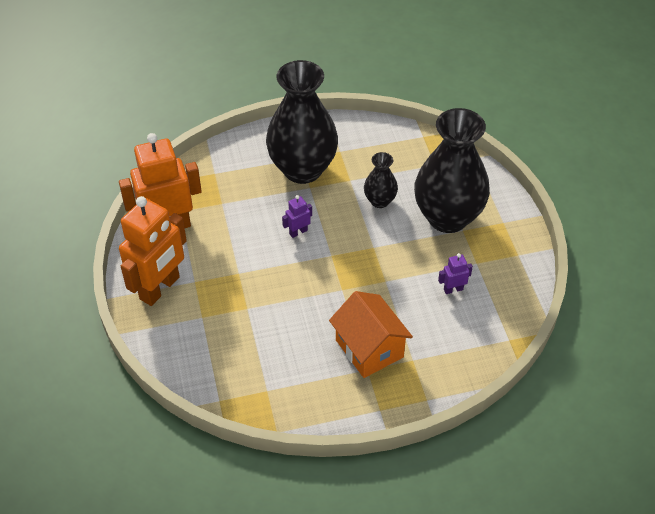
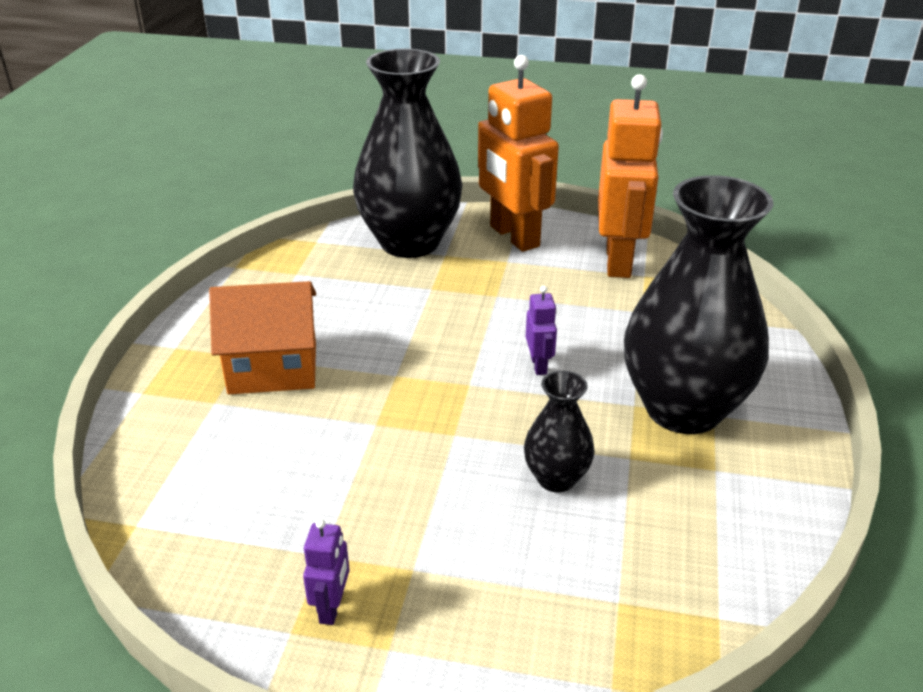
camera: 115 degrees right, 15 degrees down
black vase [414,108,490,233] -> black vase moved to [353,48,463,258]
purple robot [438,253,473,294] -> purple robot moved to [303,519,350,625]

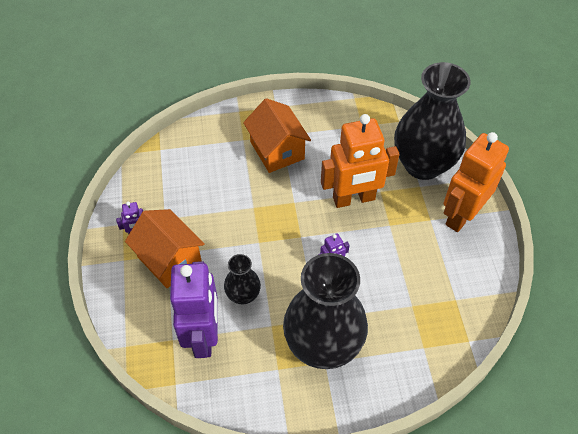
camera: 70 degrees right, 20 degrees up
orange robot [598,74,663,278] -> orange robot moved to [321,114,400,208]
none -> orange house [125,209,205,288]
none -> purple robot [170,261,218,358]

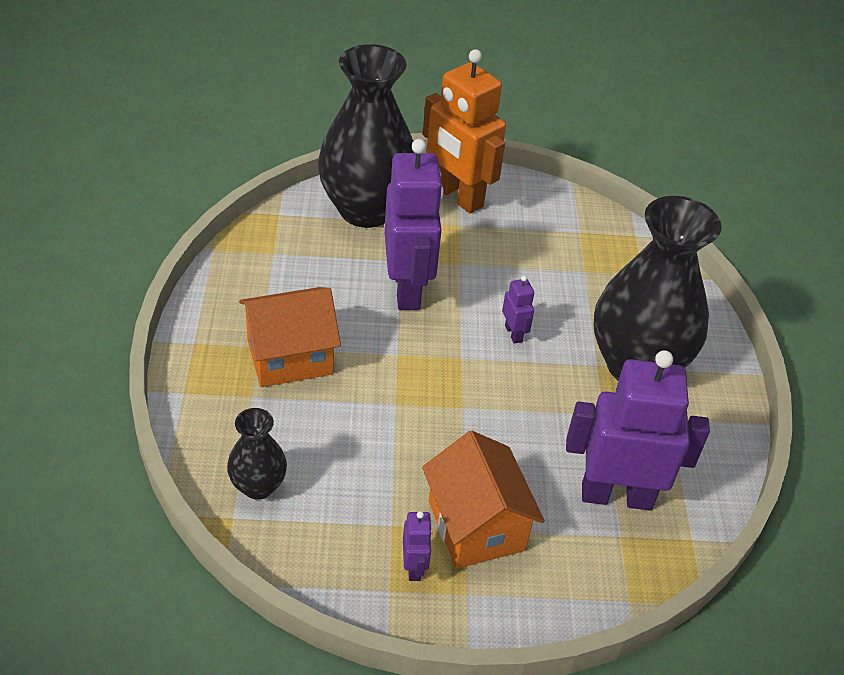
camera: 85 degrees left, 10 degrees down
orange house [125,209,205,288] -> orange house turned 75 degrees counterclockwise [422,431,545,569]
black vase [224,254,261,304] -> black vase moved to [227,408,287,500]
orange robot [321,114,400,208] -> purple robot [384,139,444,310]

